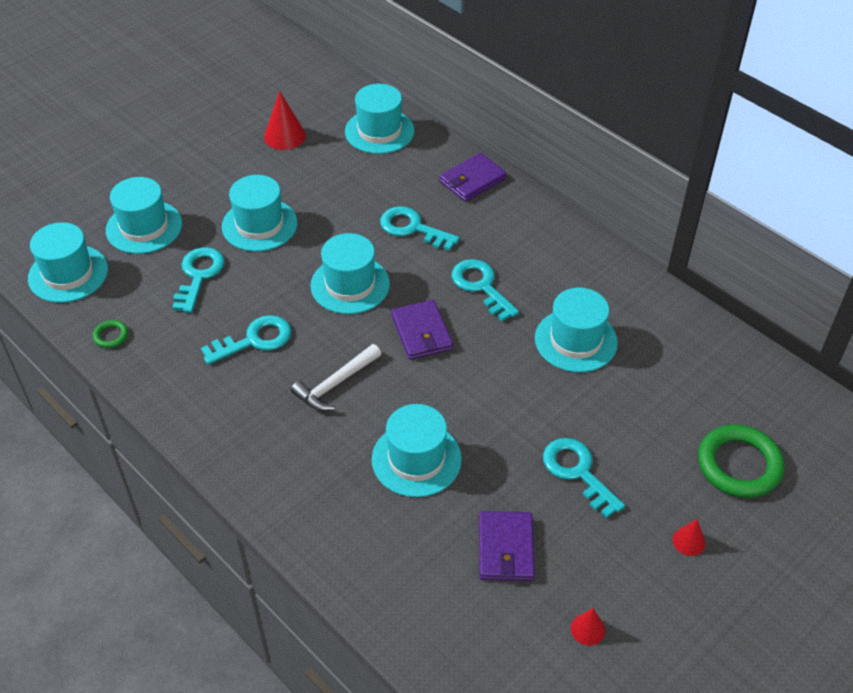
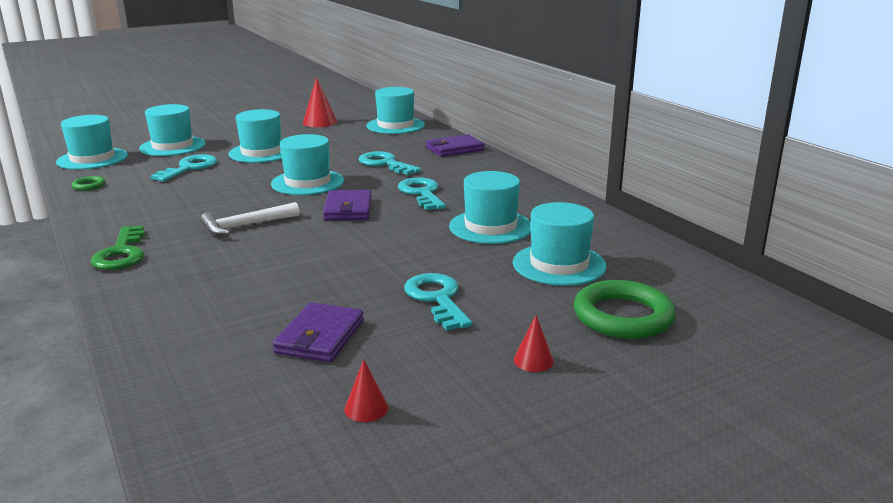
camera: 15 degrees right, 25 degrees down
turquoise key [201,315,291,365] -> none
turquoise hat [372,404,462,497] -> turquoise hat moved to [513,202,607,286]
none -> green key [90,226,145,270]

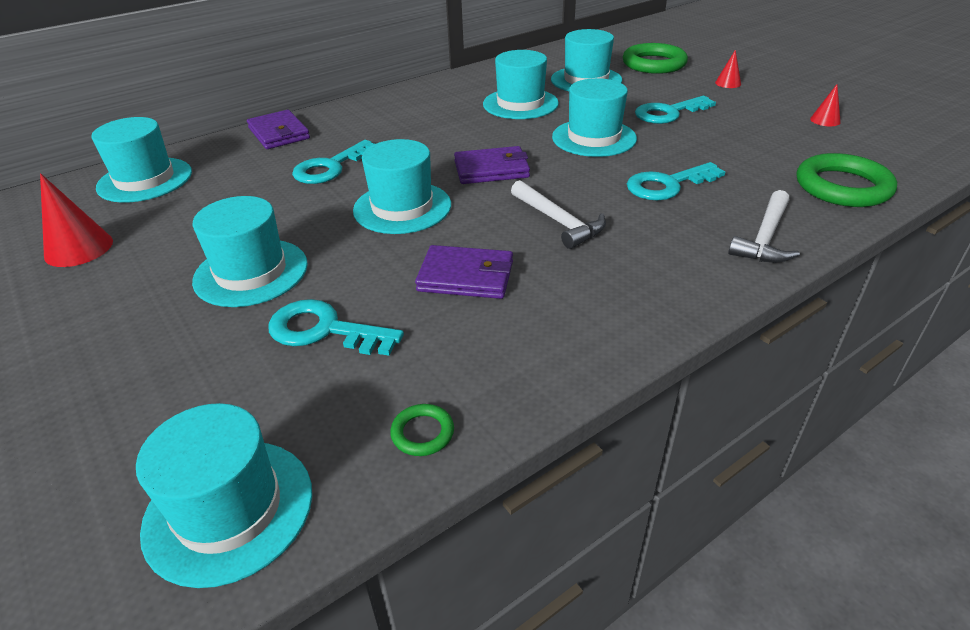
camera: 95 degrees left, 15 degrees up
green key [90,226,145,270] -> none
turquoise hat [139,104,206,156] -> turquoise hat moved to [552,78,637,157]
purple wallet [273,302,364,362] -> purple wallet moved to [415,245,513,299]
turquoise key [398,177,446,210] -> turquoise key moved to [627,162,725,201]
none -> white hammer [728,190,800,263]
none -> green ring [797,153,897,207]

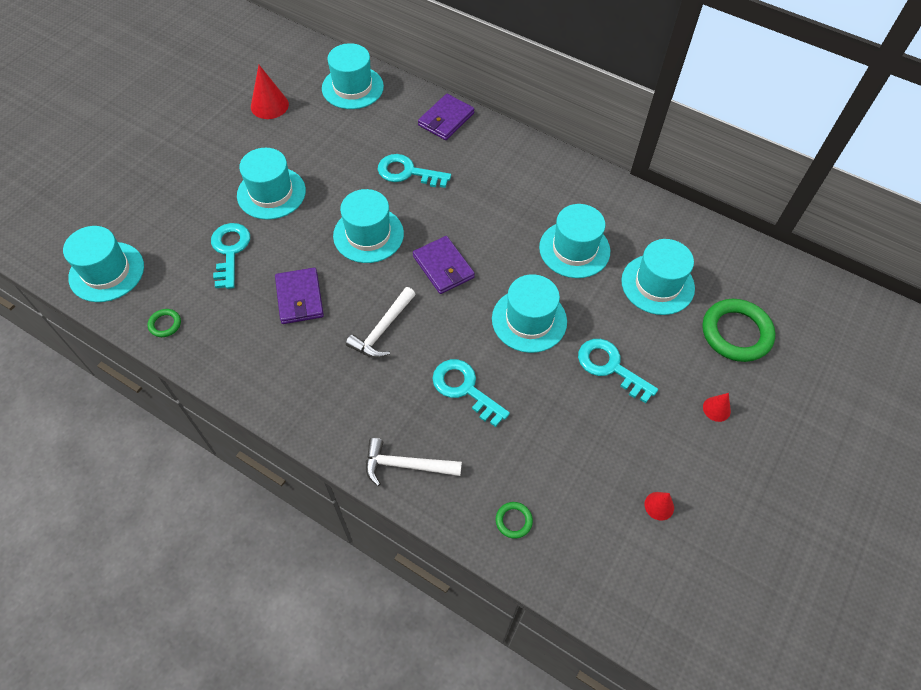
camera: 65 degrees right, 20 degrees up
green ring [797,153,897,207] -> green ring [496,502,533,539], size x0.45

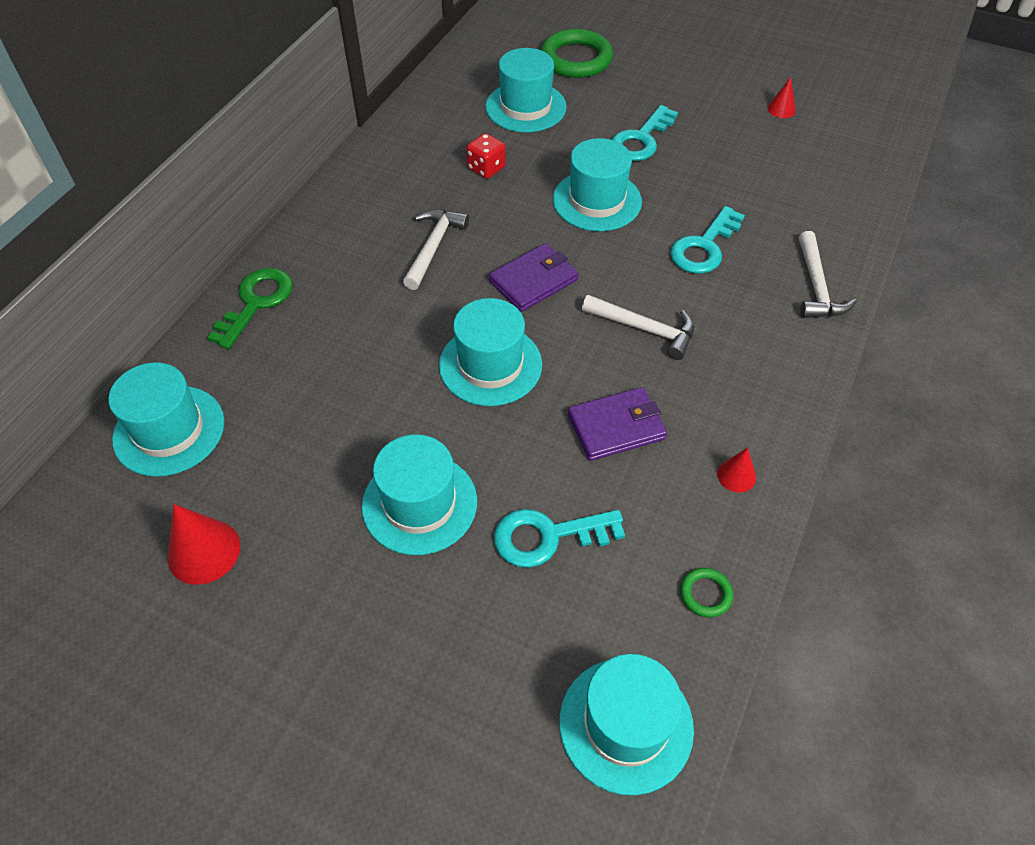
camera: 95 degrees left, 5 degrees down
turquoise key [378,154,451,188] -> none
purple wallet [418,94,474,140] -> green key [207,268,293,349]
green ring [496,502,533,539] -> none
turquoise hat [539,204,610,278] -> red dice [466,133,506,179]
red cone [703,393,731,422] -> red cone moved to [717,447,756,492]
none -> white hammer [403,209,469,290]

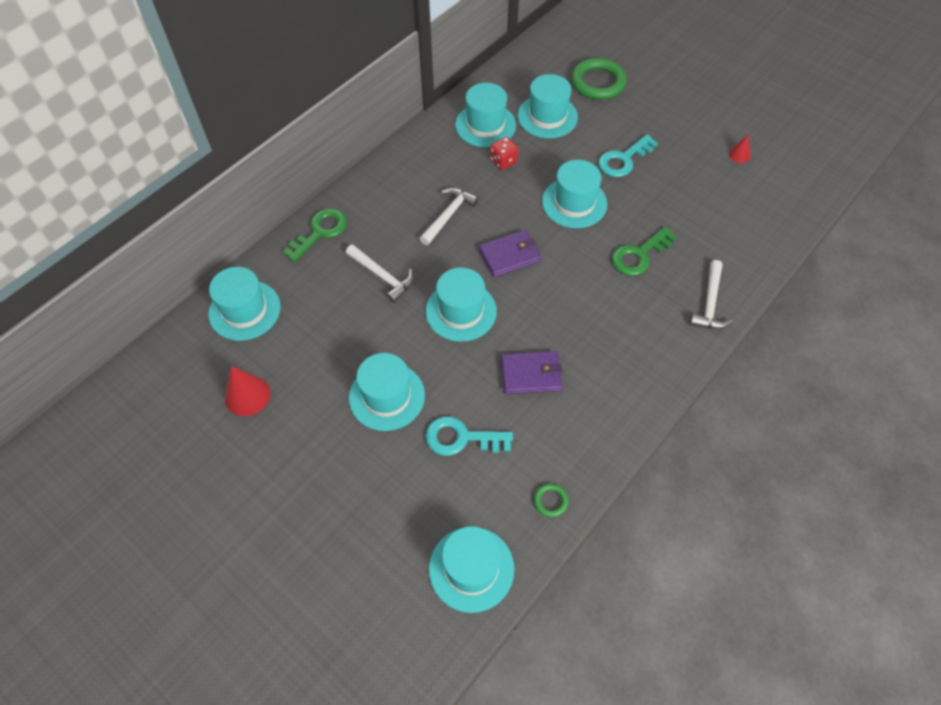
camera: 15 degrees right, 5 degrees up
white hammer [582,295,694,360] -> white hammer moved to [346,244,414,303]
turquoise key [670,206,745,274] -> green key [612,227,677,276]
red cone [717,447,756,492] -> none
none -> turquoise hat [455,83,516,147]

